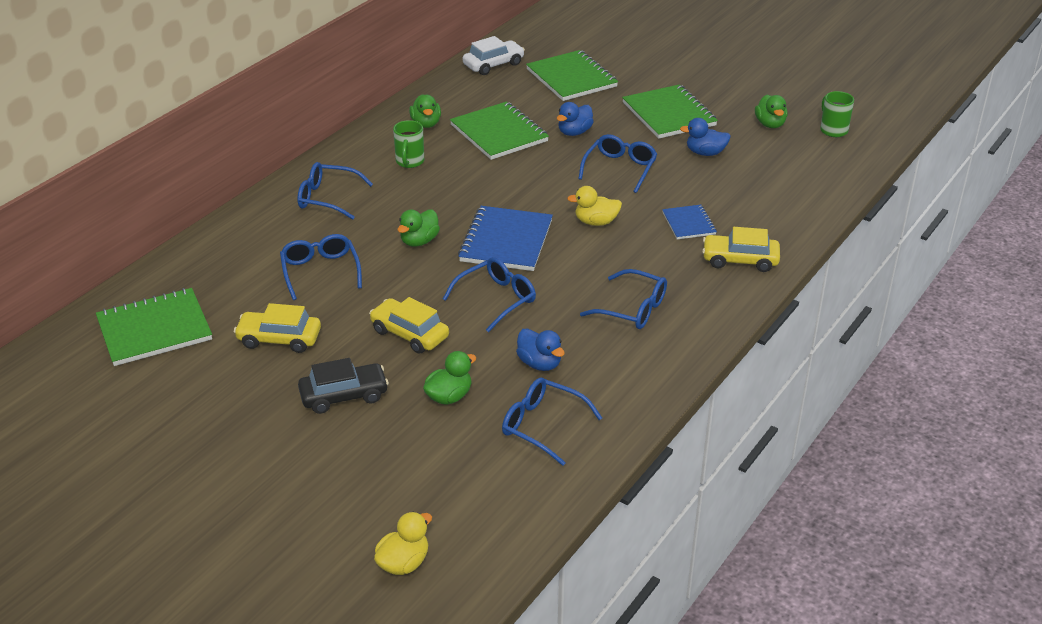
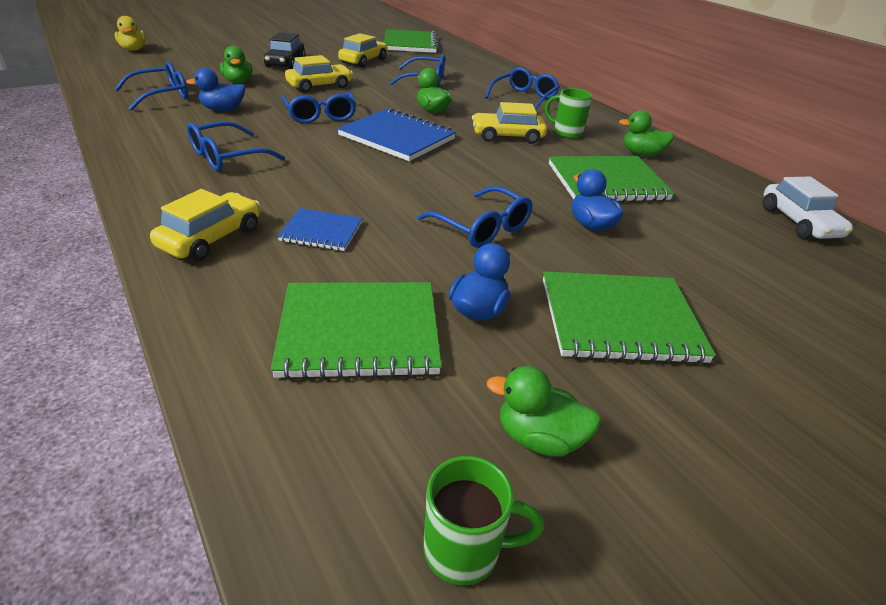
camera: 110 degrees right, 0 degrees up
green notebook [526,50,618,101] -> green notebook moved to [271,282,442,380]
yellow duck [567,186,622,226] -> none
none -> yellow car [472,102,547,144]

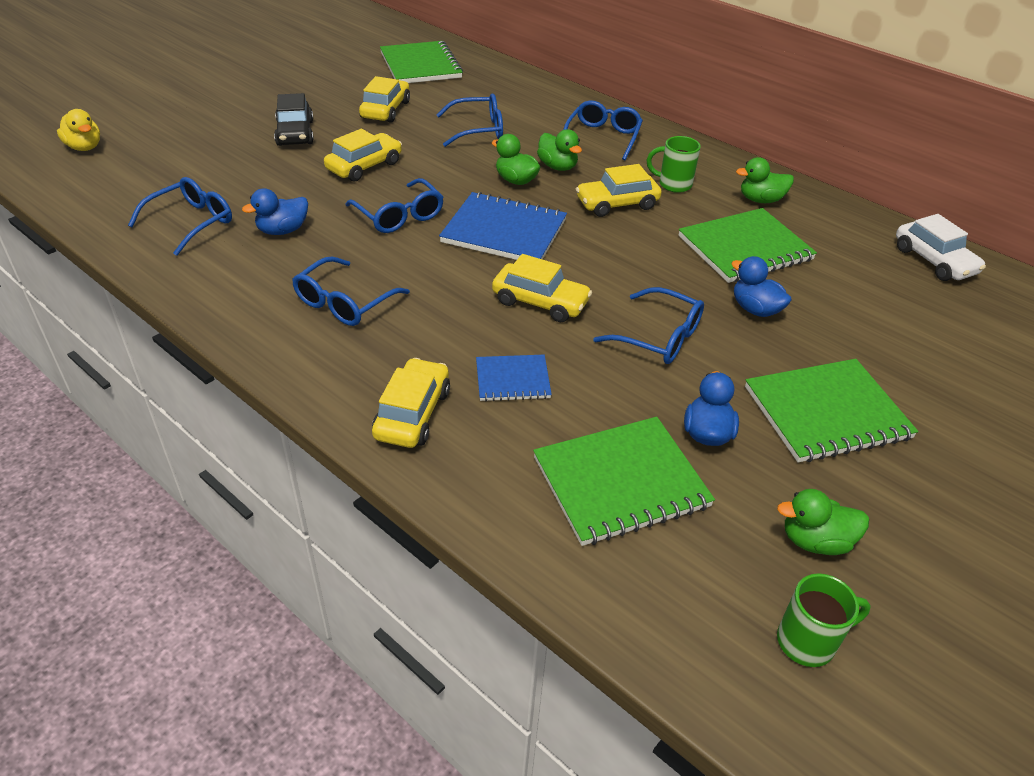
camera: 15 degrees left, 5 degrees up
green duck [220,46,252,83] -> green duck moved to [537,129,582,171]
none -> yellow car [492,254,592,322]

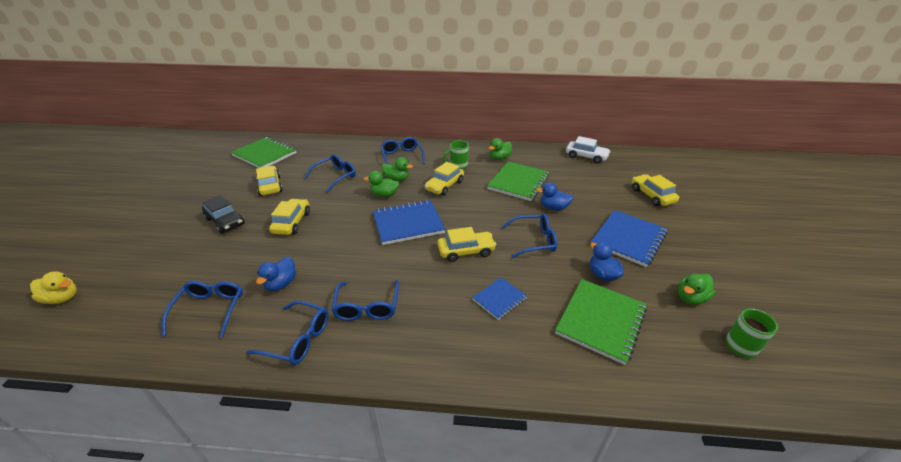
camera: 35 degrees left, 5 degrees down
blue glasses [345,178,444,233] -> blue glasses moved to [247,301,329,365]
yellow car [372,358,450,448] -> yellow car moved to [632,174,679,206]
green notebook [745,359,918,462] -> blue notebook [591,210,668,267]

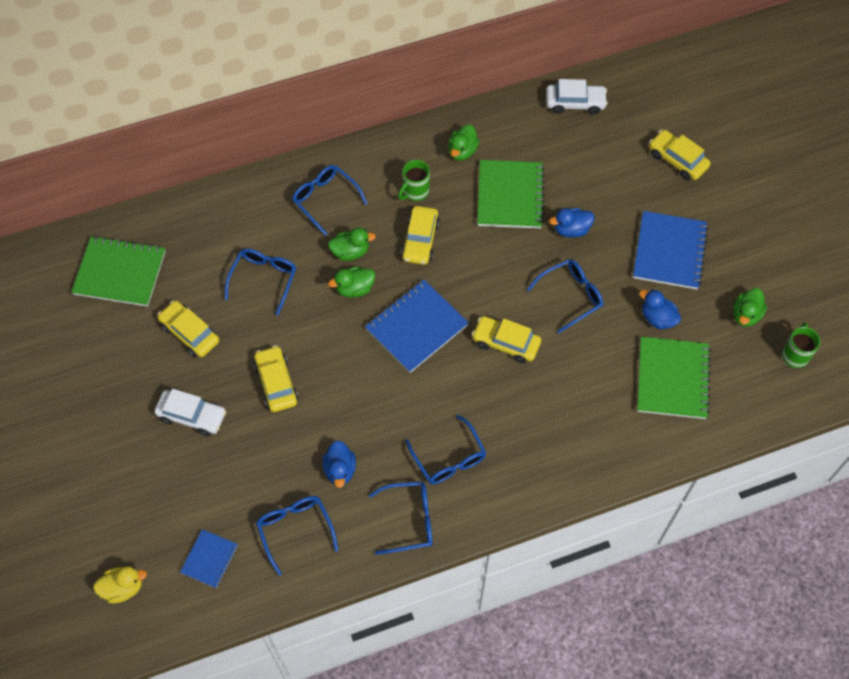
camera: 25 degrees left, 25 degrees up
black car [202,195,245,234] -> white car [155,389,226,436]
yellow car [437,227,496,262] -> yellow car turned 120 degrees counterclockwise [472,316,541,363]
blue notebook [472,277,527,320] -> blue notebook moved to [180,529,238,588]

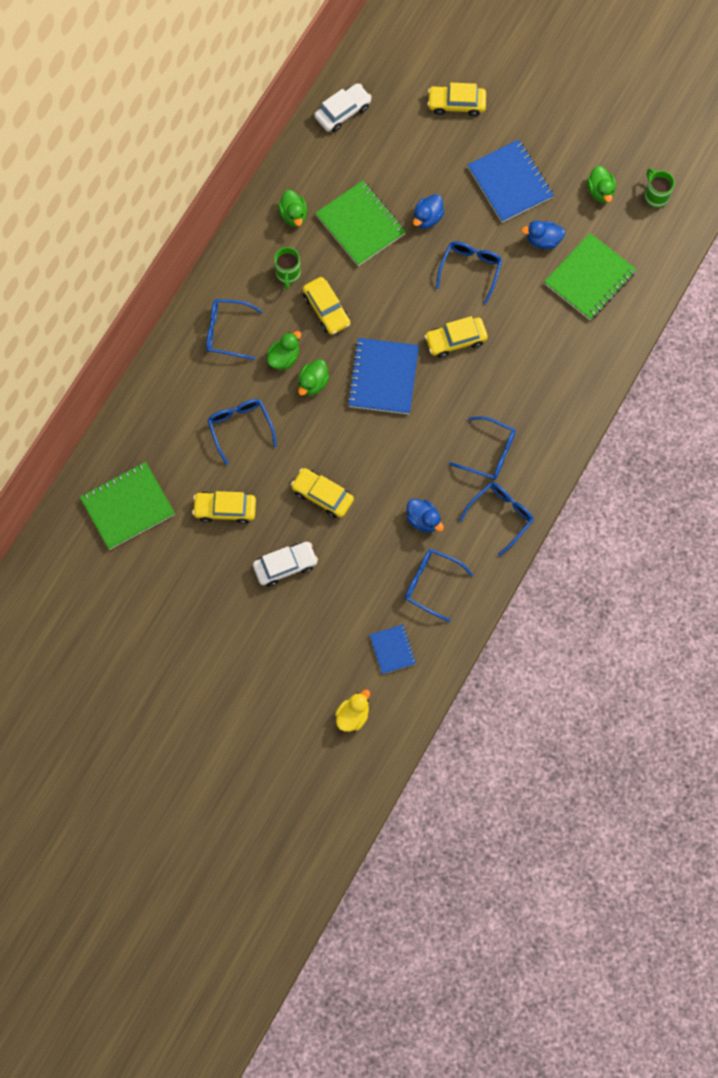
camera: 40 degrees left, 10 degrees up
green notebook [637,336,711,419] -> green notebook turned 75 degrees clockwise [544,233,637,320]

